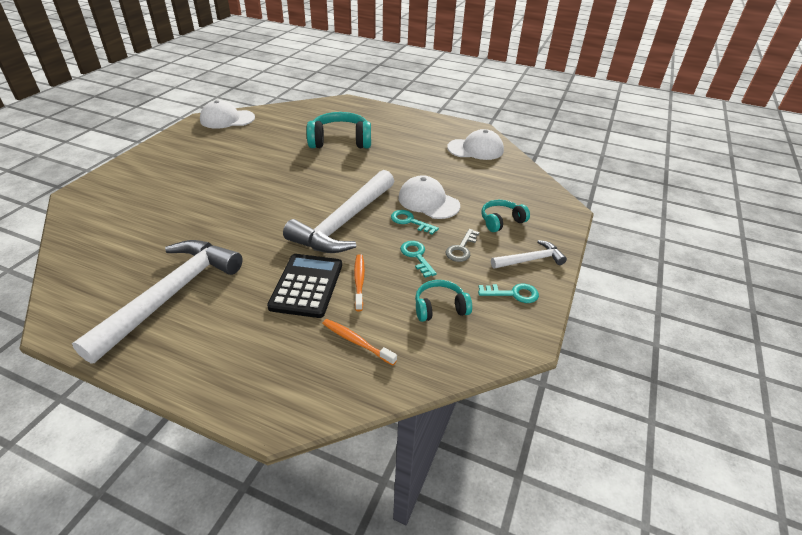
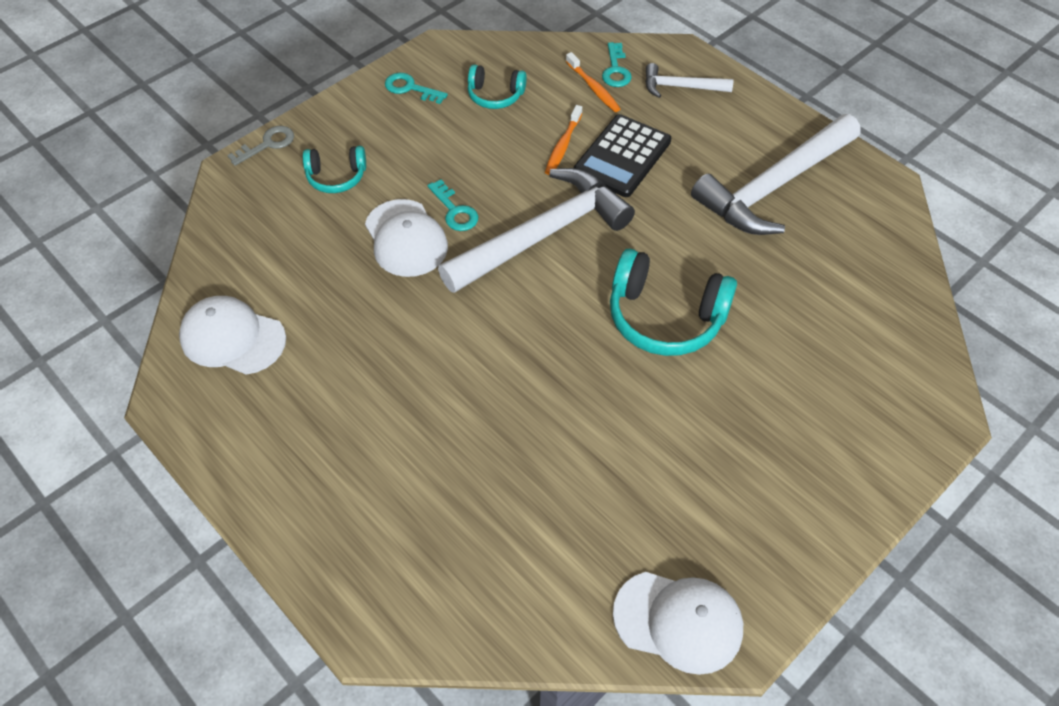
camera: 155 degrees left, 15 degrees up
turquoise headphones [307,112,371,148] -> turquoise headphones moved to [610,249,737,356]
turquoise key [400,241,437,278] -> turquoise key moved to [602,42,632,87]
grey key [446,229,479,262] -> grey key moved to [227,126,294,166]
white hammer [491,240,567,269] -> white hammer moved to [645,63,733,98]

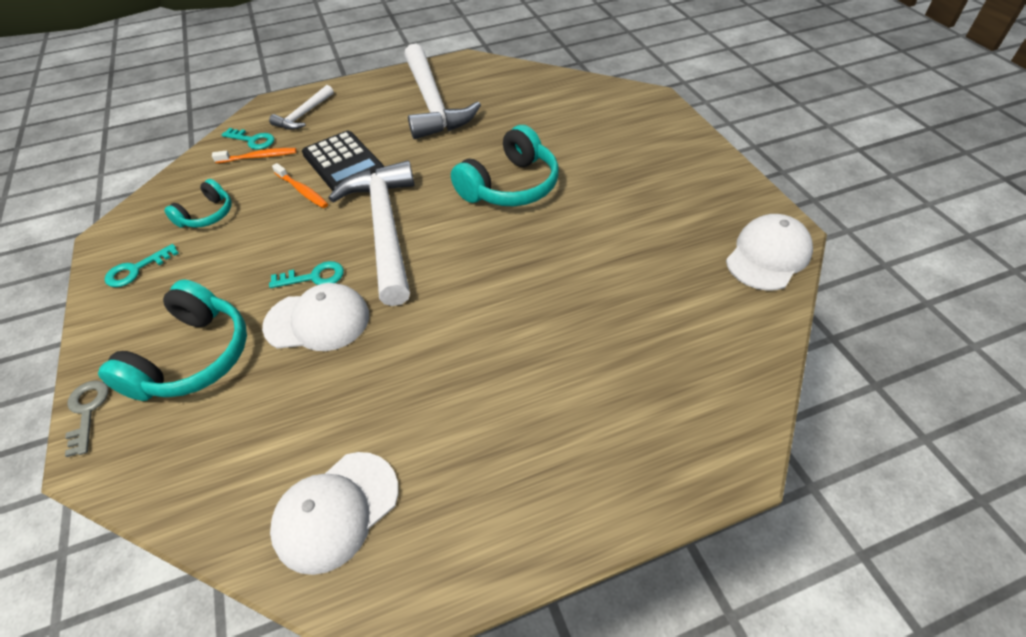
camera: 65 degrees left, 5 degrees down
turquoise headphones [303,146,366,193] -> turquoise headphones [98,279,247,401], size x1.75

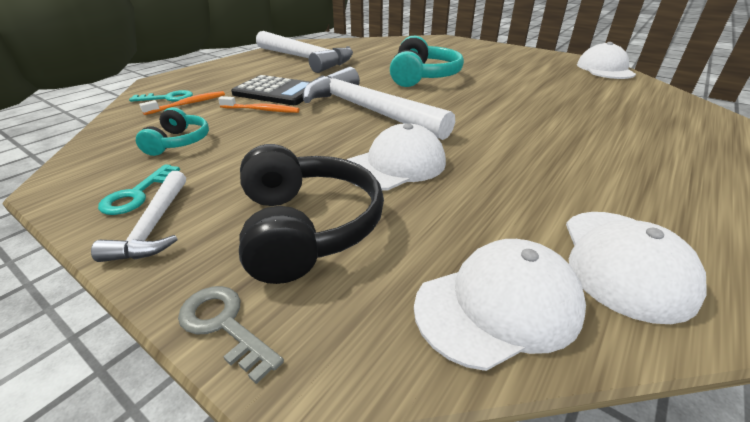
camera: 35 degrees left, 15 degrees down
turquoise headphones [98,279,247,401] -> black headphones [239,144,384,284]
white hammer [269,85,334,130] -> white hammer moved to [91,171,186,262]
turquoise key [269,261,344,288] -> none
none -> white cap [414,239,586,371]

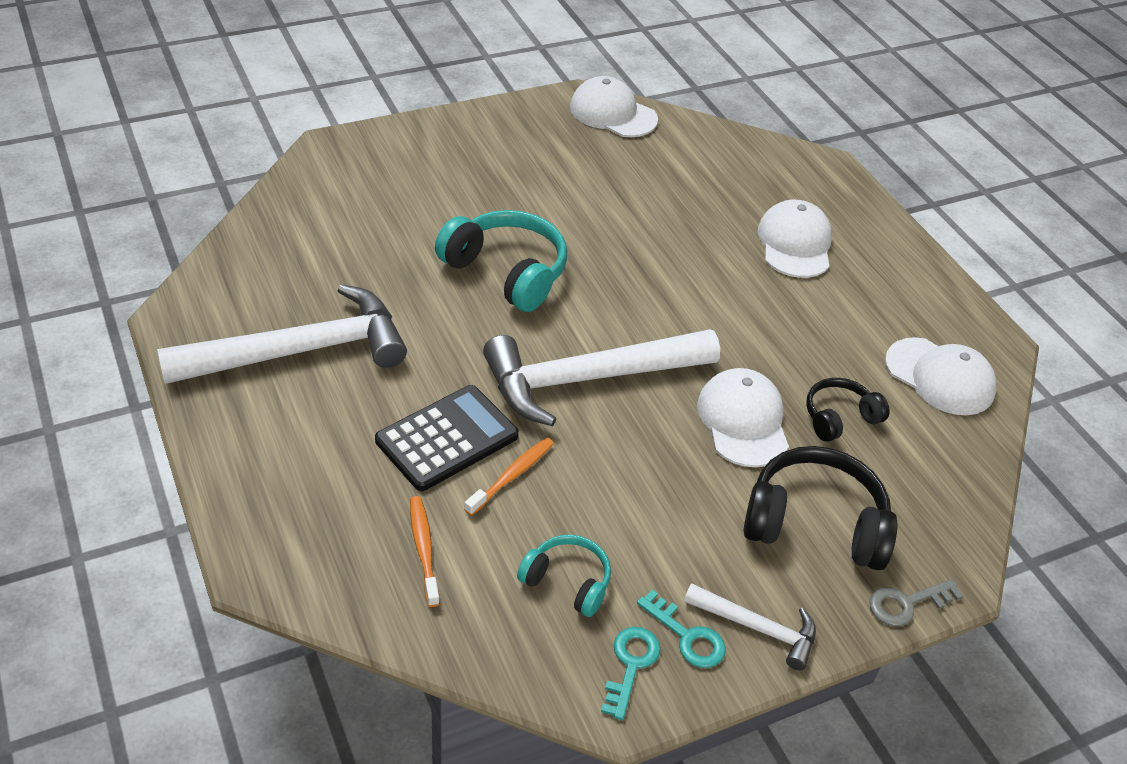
camera: 65 degrees left, 10 degrees up
turquoise key [129,90,193,102] -> turquoise key moved to [601,627,661,720]
white cap [414,239,586,371] -> white cap moved to [757,200,832,278]
none -> black headphones [806,378,890,442]

